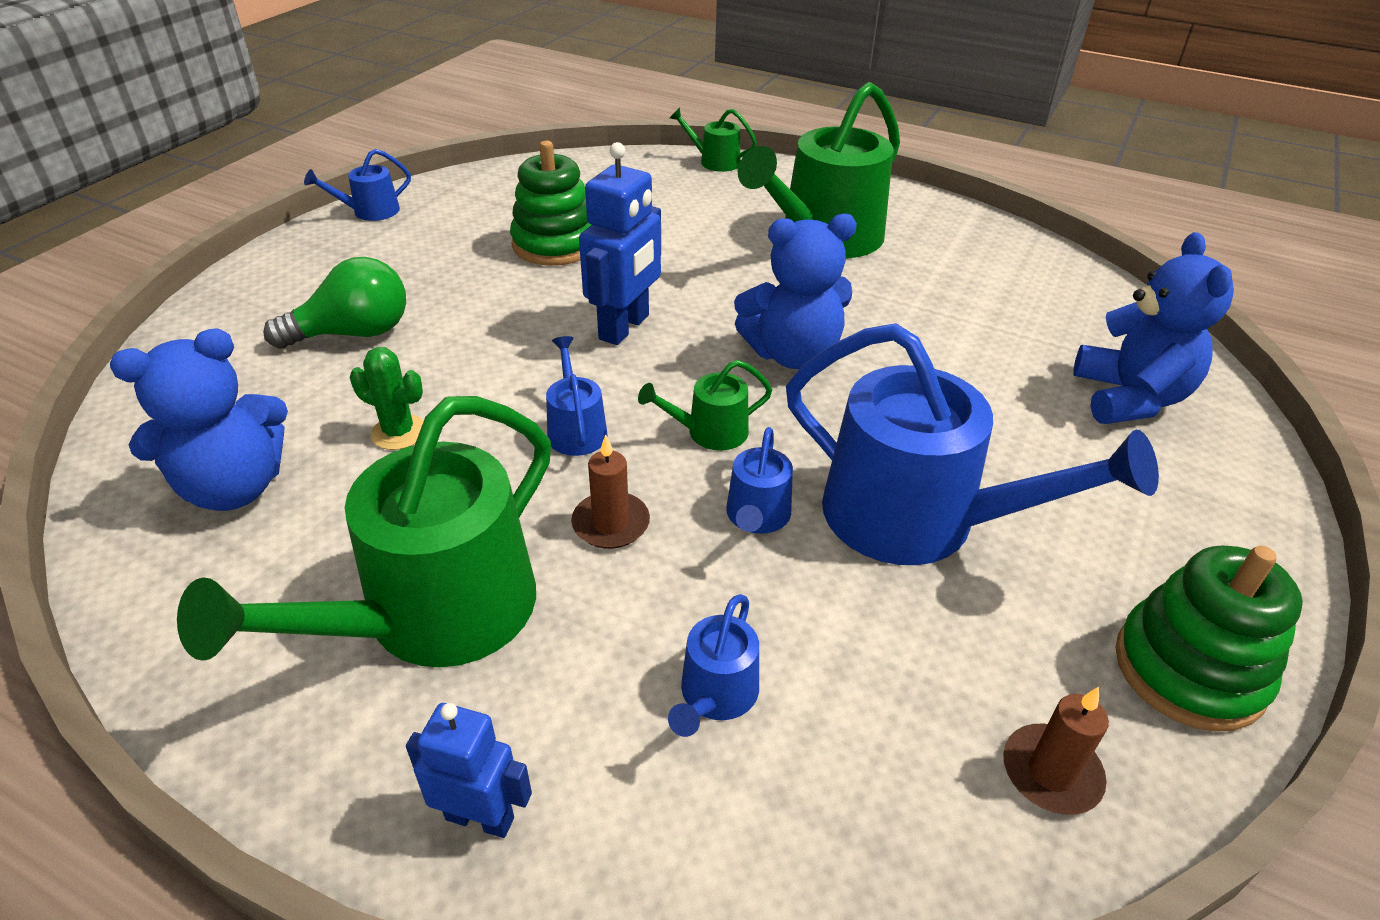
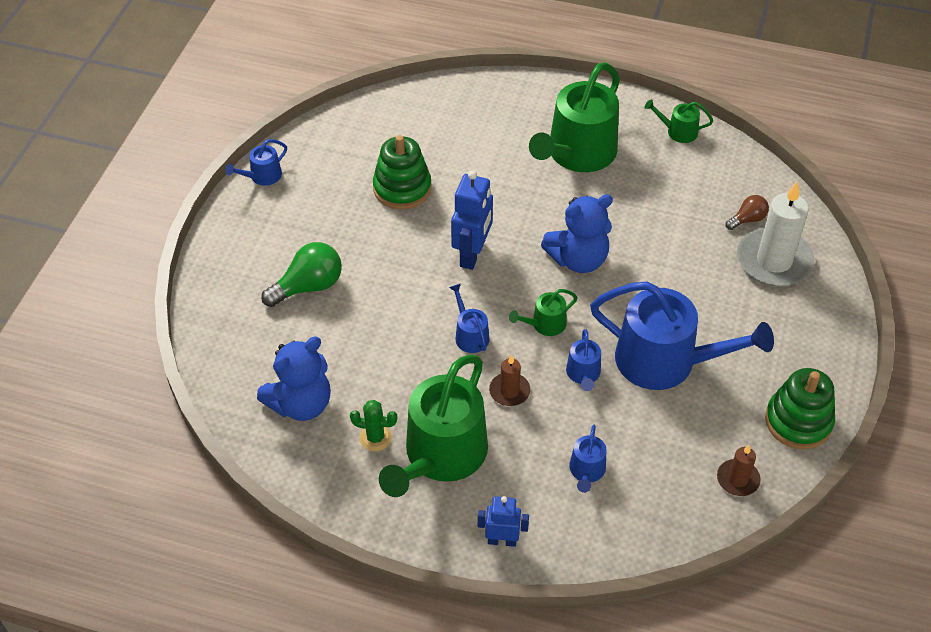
camera: 10 degrees left, 10 degrees up
green cactus [350,347,424,450] -> green cactus moved to [350,400,397,451]
green watering can [669,107,757,172] -> green watering can moved to [644,99,713,143]
blue teddy bear [1073,232,1234,424] -> white candle [737,182,814,287]
none -> brown light bulb [726,195,769,230]

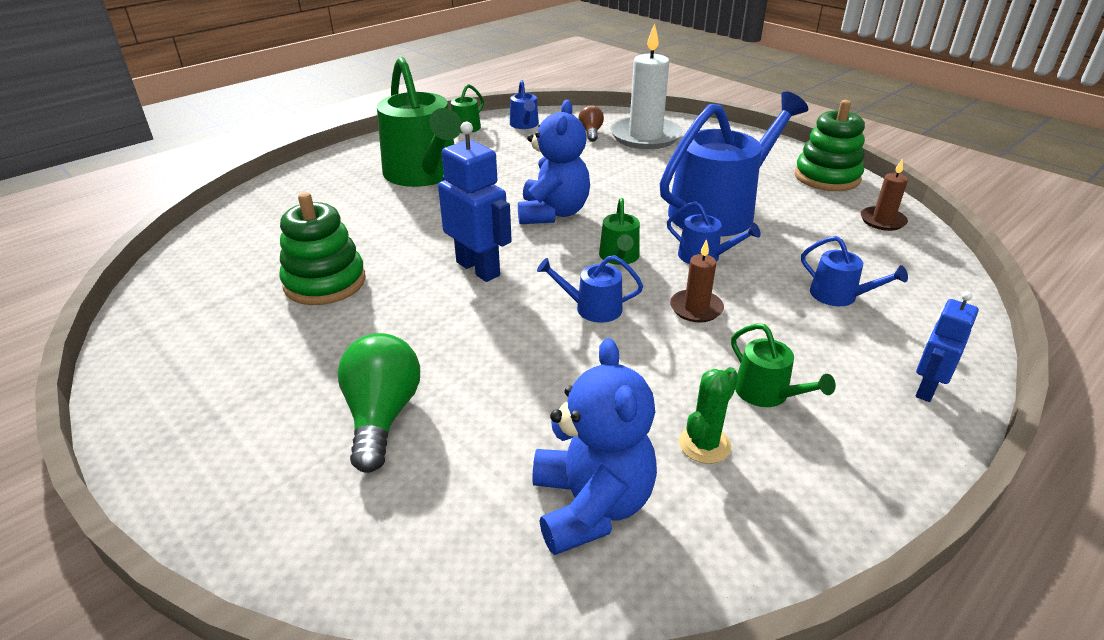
camera: 60 degrees left, 15 degrees down
blue watering can [225,139,287,186] -> blue watering can moved to [510,80,539,129]
green watering can [379,355,488,497] -> green watering can [731,324,836,407], size x0.44

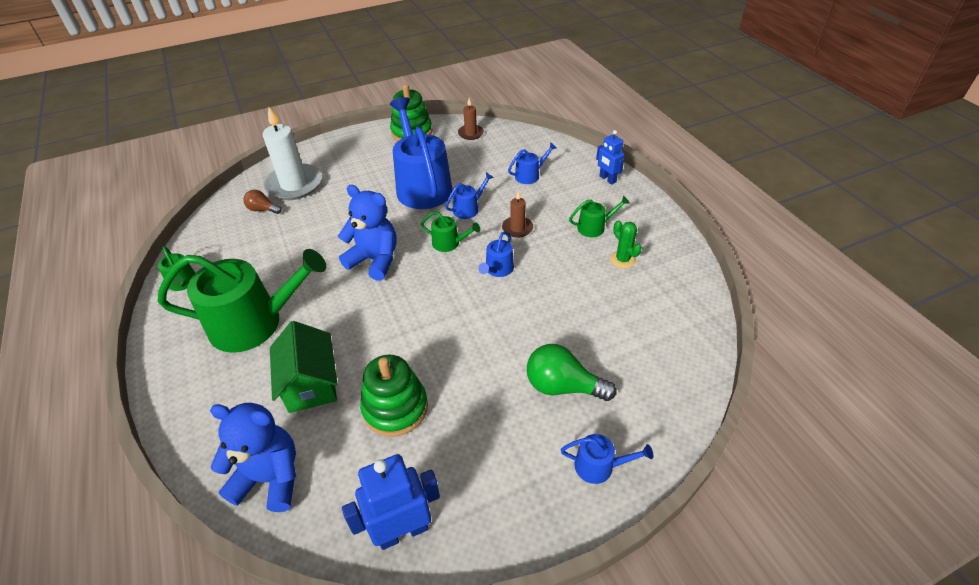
camera: 70 degrees left, 10 degrees up
blue robot [438,122,512,282] -> blue robot moved to [342,454,440,550]
blue watering can [510,80,539,129] -> blue watering can moved to [561,434,653,484]
blue teddy bear [532,338,657,555] -> blue teddy bear moved to [210,403,296,512]
none -> green house [270,321,337,413]

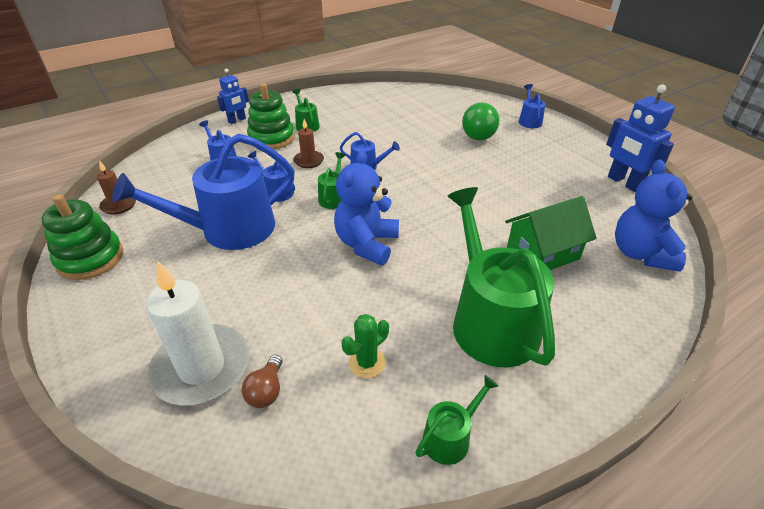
camera: 100 degrees left, 5 degrees down
green stacking toy [360,355,428,437] -> green stacking toy moved to [247,83,295,149]
green cactus [610,220,642,269] -> green cactus moved to [342,314,389,378]

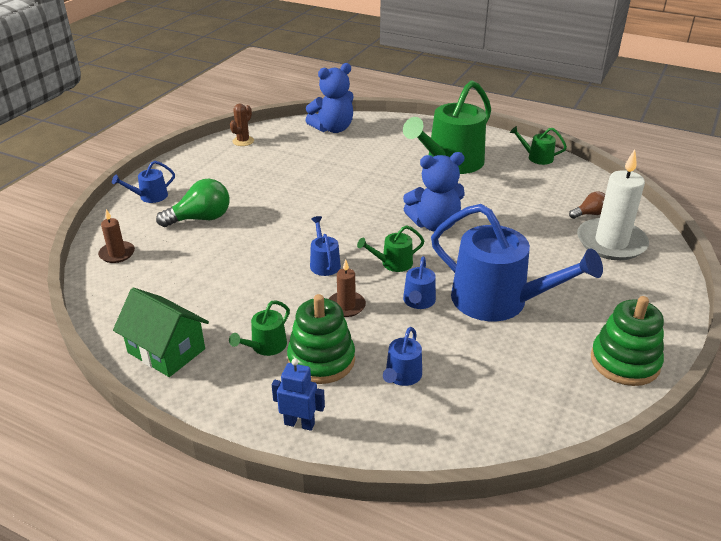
camera: 120 degrees left, 5 degrees down
brown candle [97,160,136,215] -> brown candle moved to [98,209,135,263]
green cactus [342,314,389,378] -> none
green house [505,196,596,270] -> green house moved to [113,288,209,377]
blue robot [606,84,675,192] -> brown cactus [230,104,254,146]

